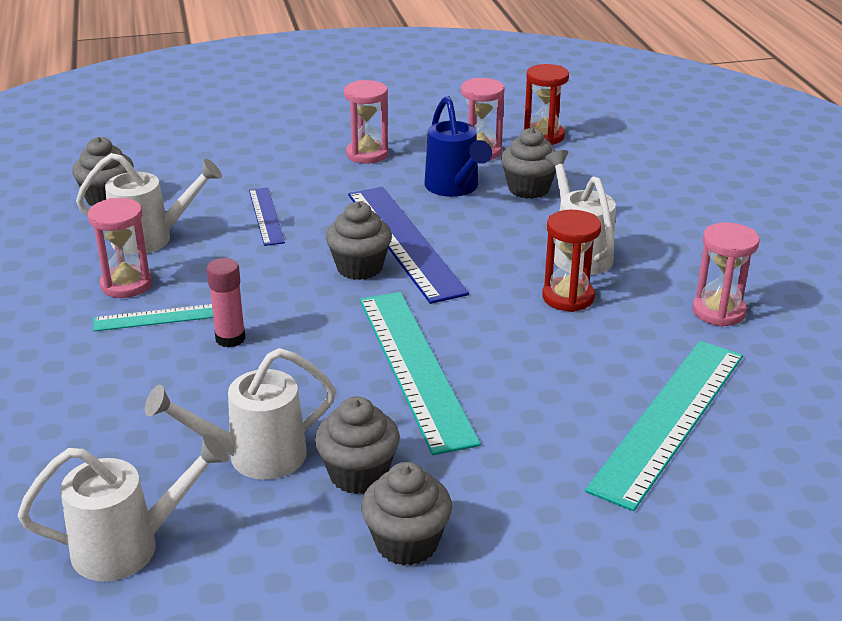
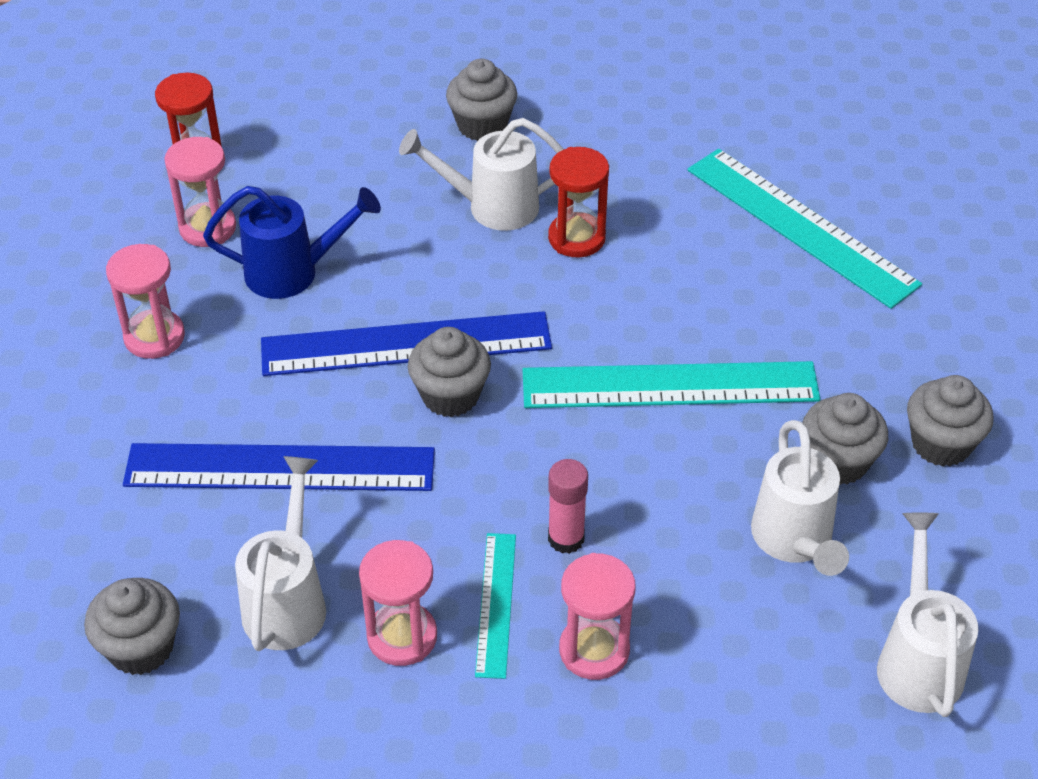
camera: 75 degrees left, 15 degrees up
blue ruler [249,188,285,246] -> blue ruler [123,443,435,491], size x1.90
grey cupcake [501,127,556,199] -> grey cupcake moved to [446,58,517,141]
pink hourglass [692,222,760,327] -> pink hourglass moved to [559,553,636,680]

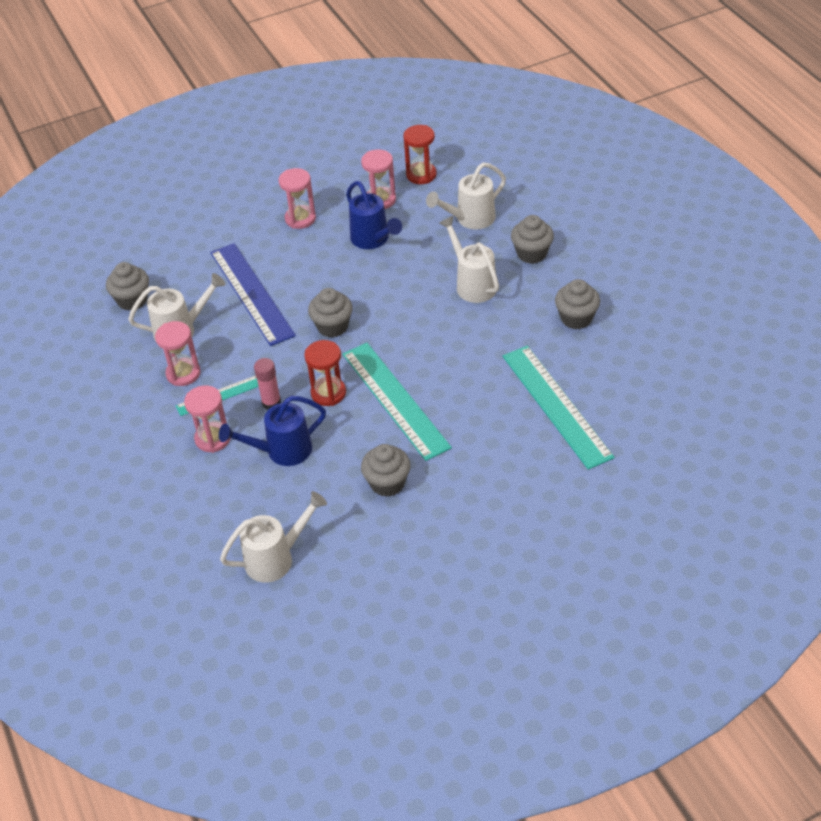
camera: 65 degrees right, 0 degrees up
blue ruler [261,311,552,376] -> none
red hourglass [548,147,609,258] -> red hourglass moved to [304,340,346,406]
turquoise ruler [688,149,922,309] -> turquoise ruler turned 45 degrees counterclockwise [503,346,615,470]
white watering can [751,420,849,576] -> white watering can moved to [426,162,506,229]
grey cupcake [907,375,994,467] -> grey cupcake moved to [555,279,600,329]
none -> blue watering can [219,395,326,466]

